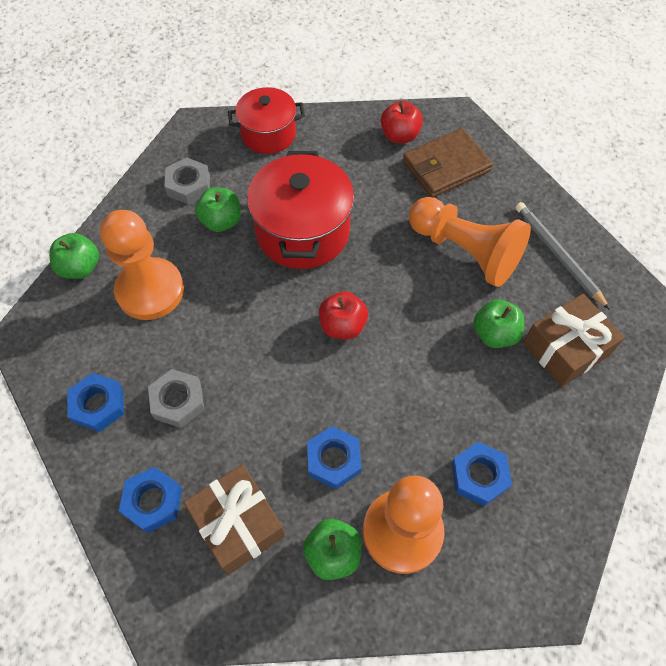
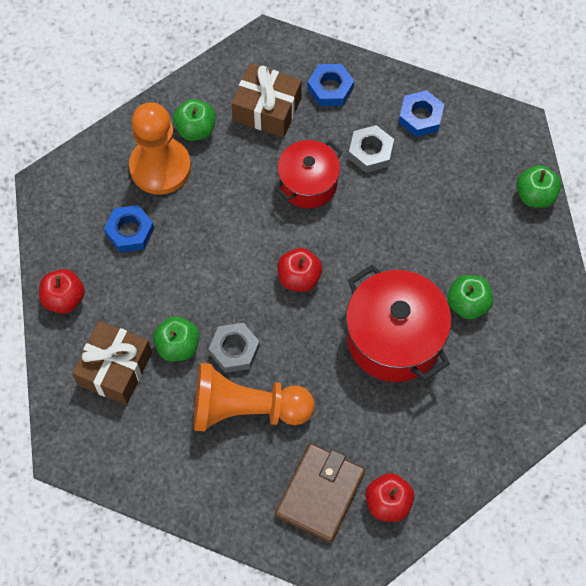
camera: 145 degrees right, 5 degrees up
orange pawn [100,210,184,320] -> none
grey nut [164,158,210,205] -> grey nut moved to [209,323,260,373]
red pot [228,87,305,154] -> red pot moved to [274,140,343,208]
blue nut [307,426,361,489] -> none
grey pencil [515,202,610,310] -> none
none -> red apple [39,269,85,314]

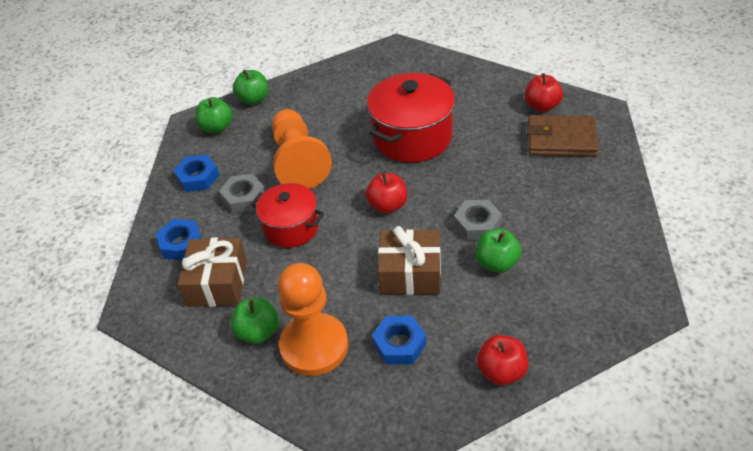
camera: 105 degrees left, 20 degrees down
brown gift [72,321,152,405] -> brown gift moved to [378,226,441,295]
orange pawn [194,363,314,431] -> orange pawn moved to [272,109,332,189]
green apple [448,275,493,319] -> green apple moved to [195,97,233,133]

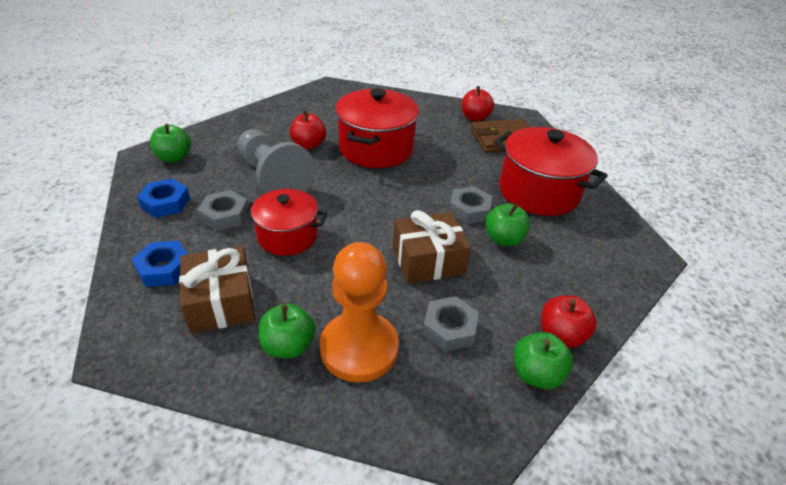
camera: 25 degrees left, 5 degrees down
green apple [233,70,269,105] -> green apple moved to [514,332,573,389]
orange pawn [272,109,332,189] -> grey pawn [238,129,315,194]
red apple [366,172,407,213] -> red apple moved to [289,110,326,149]
blue nut [372,316,426,364] -> grey nut [422,296,479,352]
none -> red pot [494,127,608,216]

